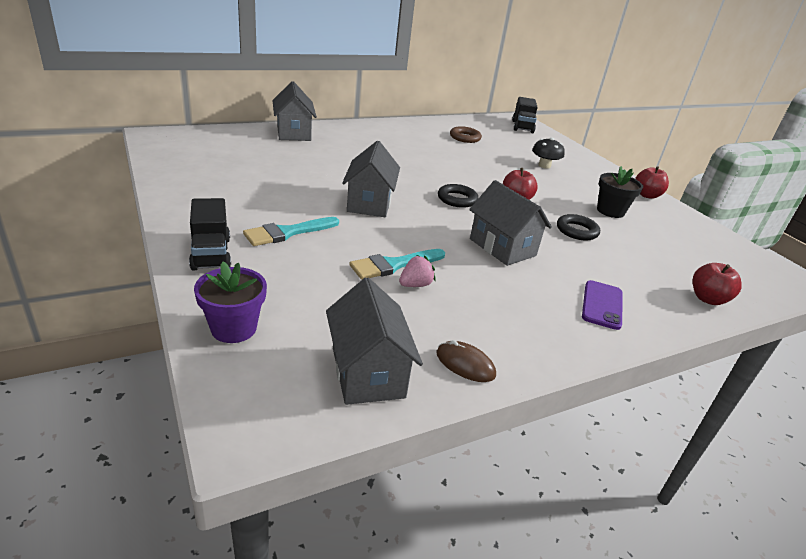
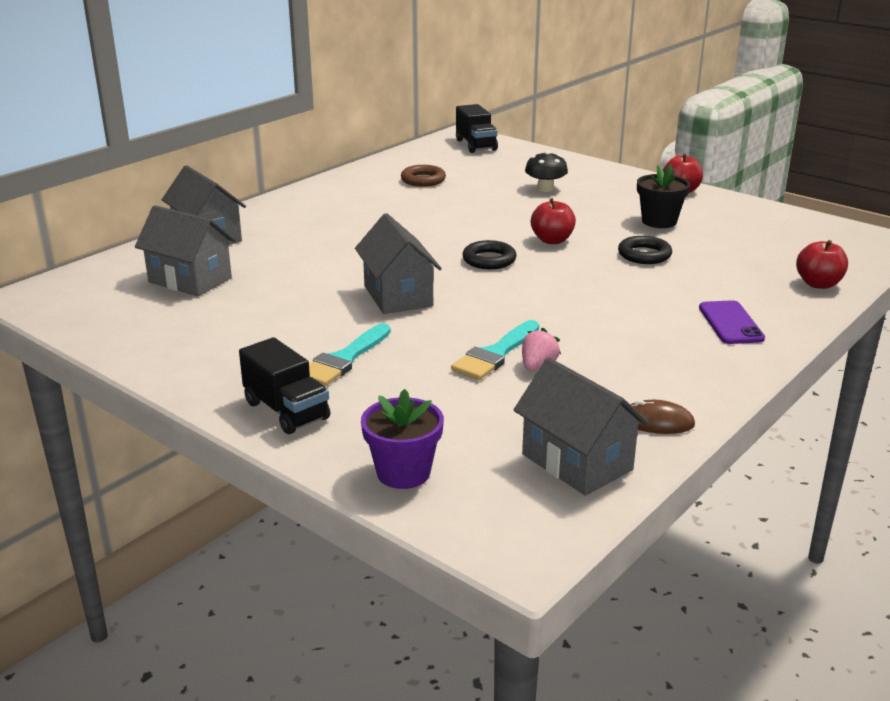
camera: 20 degrees left, 5 degrees down
grey house [469,180,552,266] -> grey house moved to [135,205,236,297]

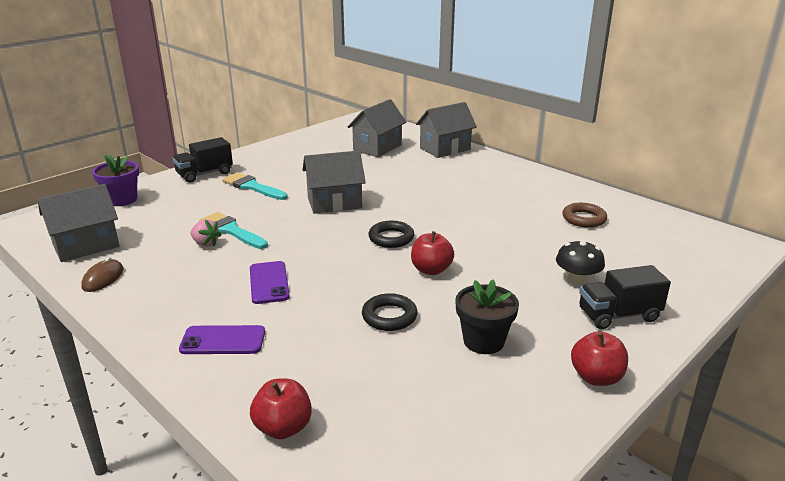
camera: 95 degrees right, 0 degrees up
black truck [456,104,498,153] -> black truck moved to [579,265,671,329]
none -> purple phone [250,261,290,304]

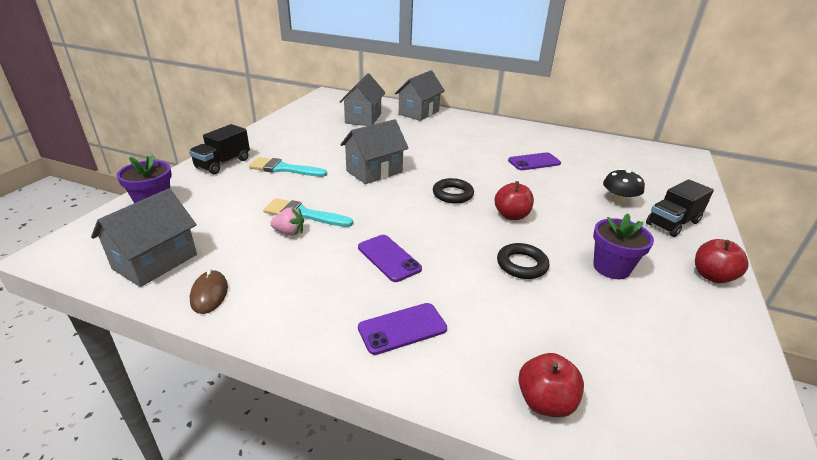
camera: 25 degrees left, 5 degrees up
black flower pot [455,279,519,354] -> purple flower pot [593,213,654,279]
brown ring [562,203,607,228] -> none
none -> purple phone [508,152,561,170]

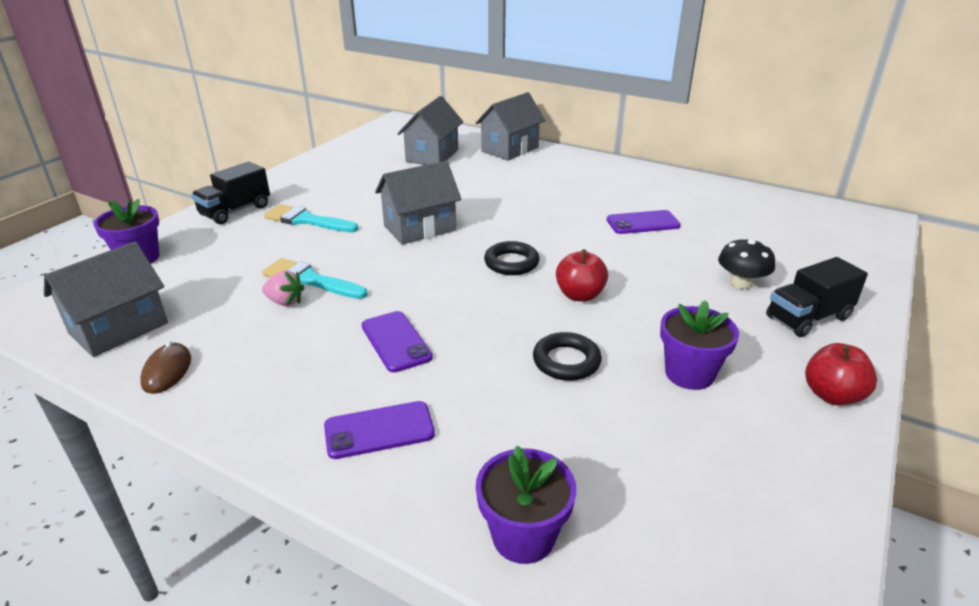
camera: 10 degrees right, 0 degrees up
red apple [518,353,584,417] -> purple flower pot [476,446,577,564]

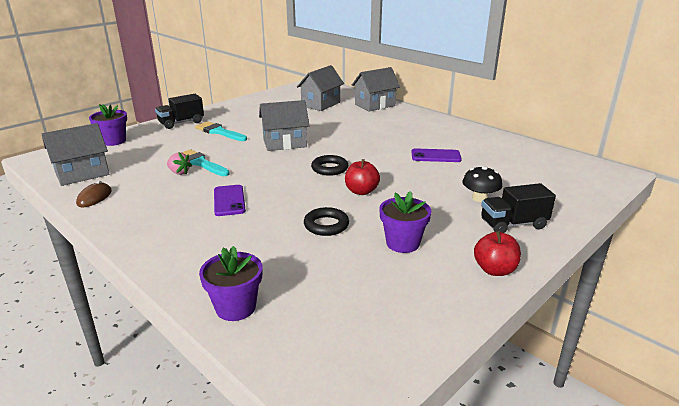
camera: 15 degrees right, 5 degrees down
purple phone [324,401,435,459] -> none

